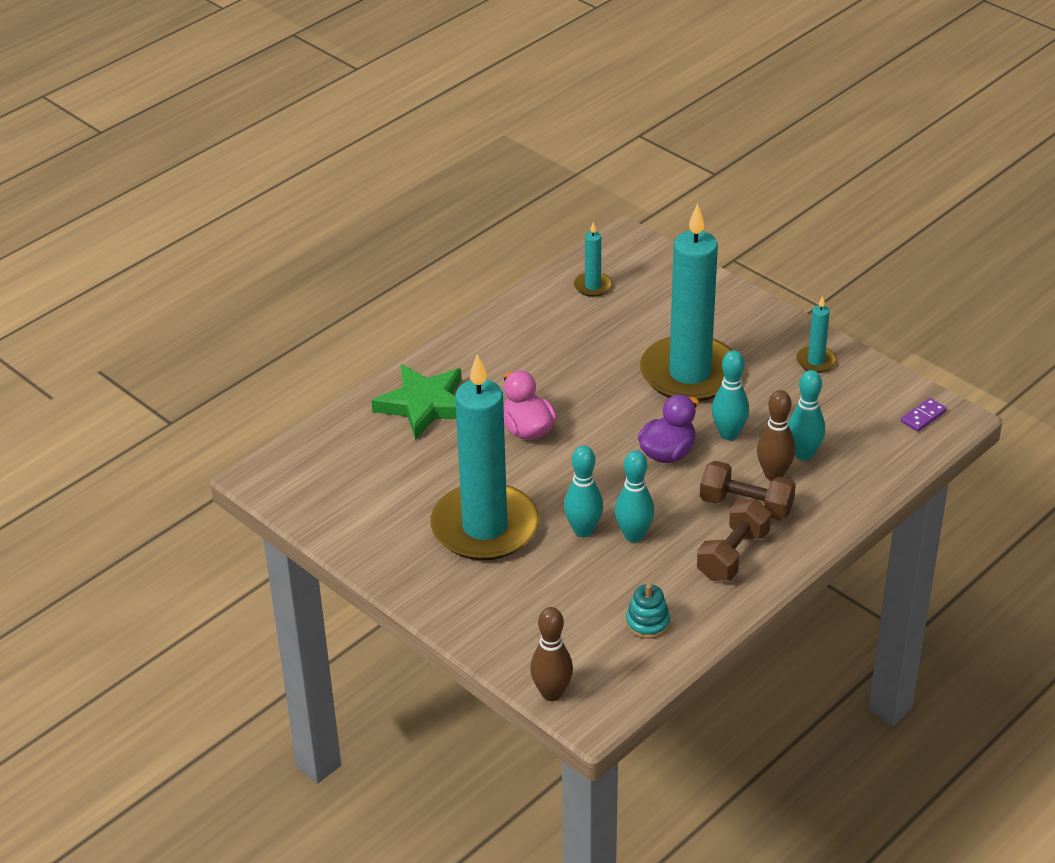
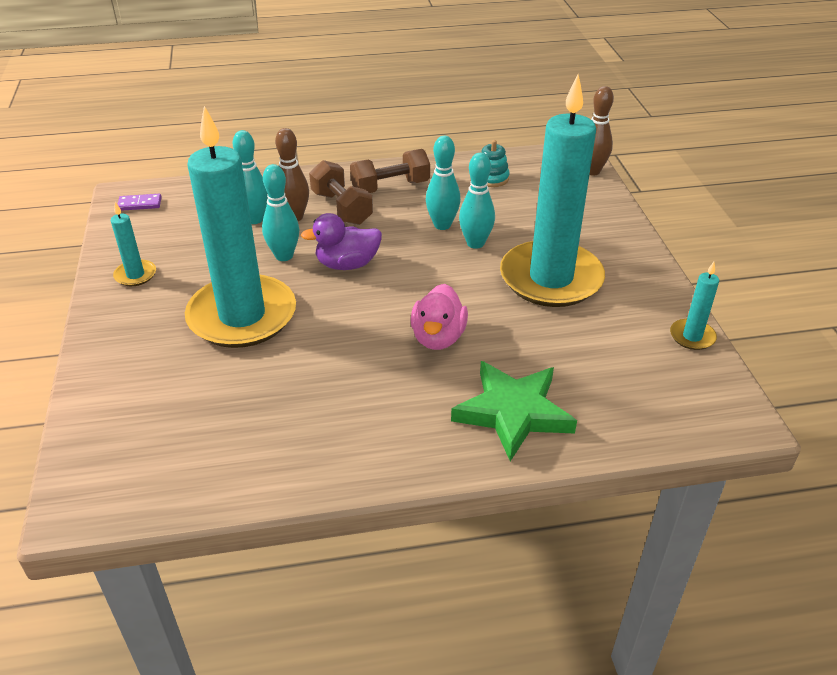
camera: 145 degrees left, 0 degrees up
turquoise candle [574,222,612,297] -> turquoise candle moved to [670,262,719,350]

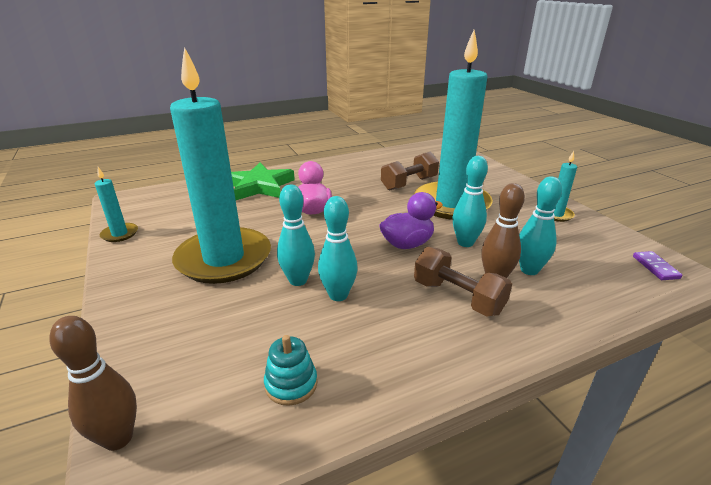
camera: 165 degrees right, 10 degrees down
purple domino [117,194,162,211] -> purple domino turned 75 degrees counterclockwise [633,251,683,280]
brown dumbbell [350,149,430,193] -> brown dumbbell moved to [381,151,439,191]

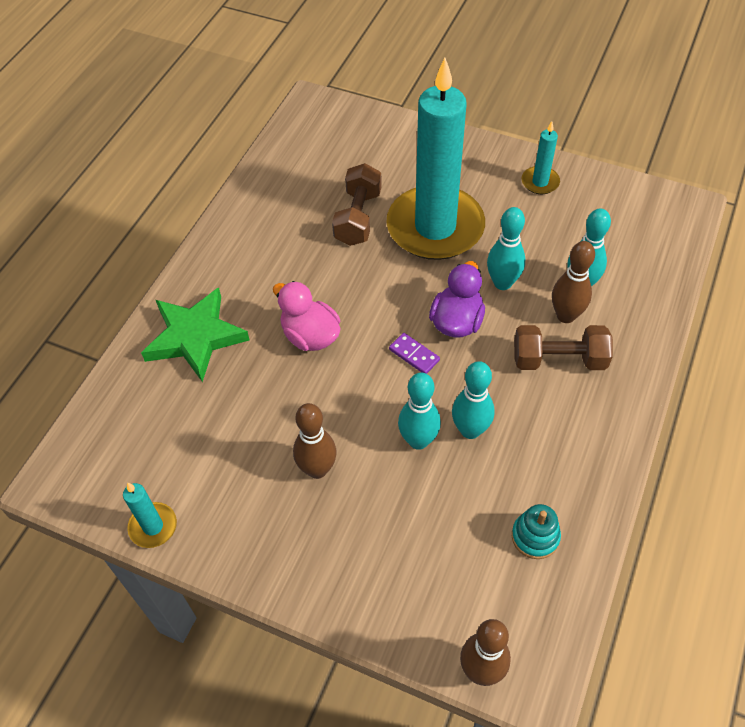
camera: 40 degrees left, 25 degrees up
turquoise candle [170,47,271,284] -> brown bowling pin [293,403,337,479]
purple domino [633,251,683,280] -> purple domino moved to [389,333,440,374]

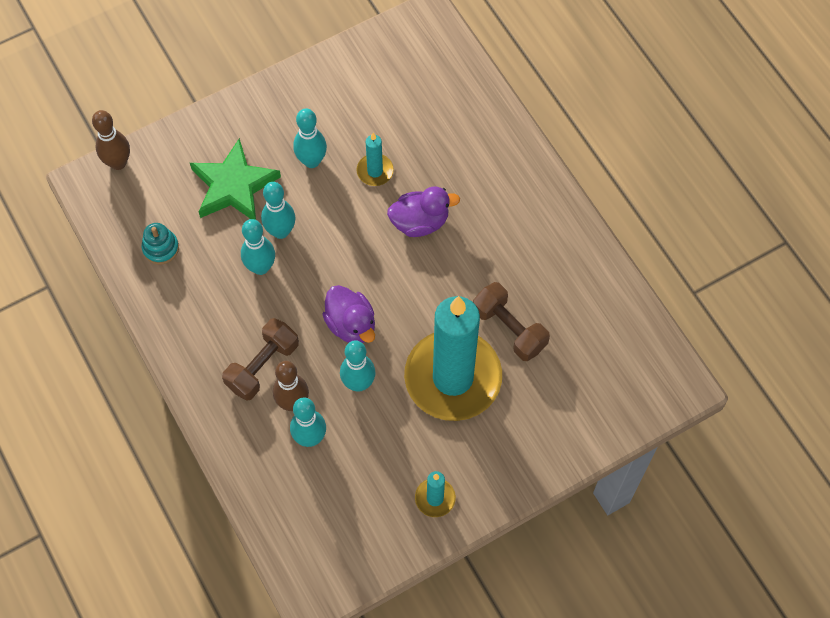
camera: 125 degrees right, 10 degrees up
turquoise candle [123,482,177,548] -> turquoise candle moved to [356,133,394,186]
green star [141,287,249,382] -> green star moved to [190,138,281,220]
pink duck [273,281,341,351] -> purple duck [387,186,460,237]
brown bowling pin [293,403,337,479] -> turquoise bowling pin [293,108,327,168]
purple domino [389,333,440,374] -> none

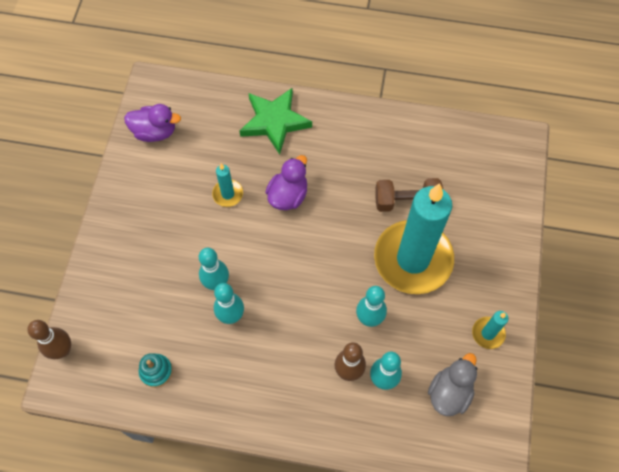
camera: 50 degrees left, 0 degrees up
green star [190,138,281,220] -> green star moved to [239,88,312,154]
brown dumbbell [222,318,299,401] -> none
turquoise bowling pin [293,108,327,168] -> none
purple duck [322,285,375,343] -> purple duck moved to [124,104,181,142]
none -> grey duck [428,353,477,416]

